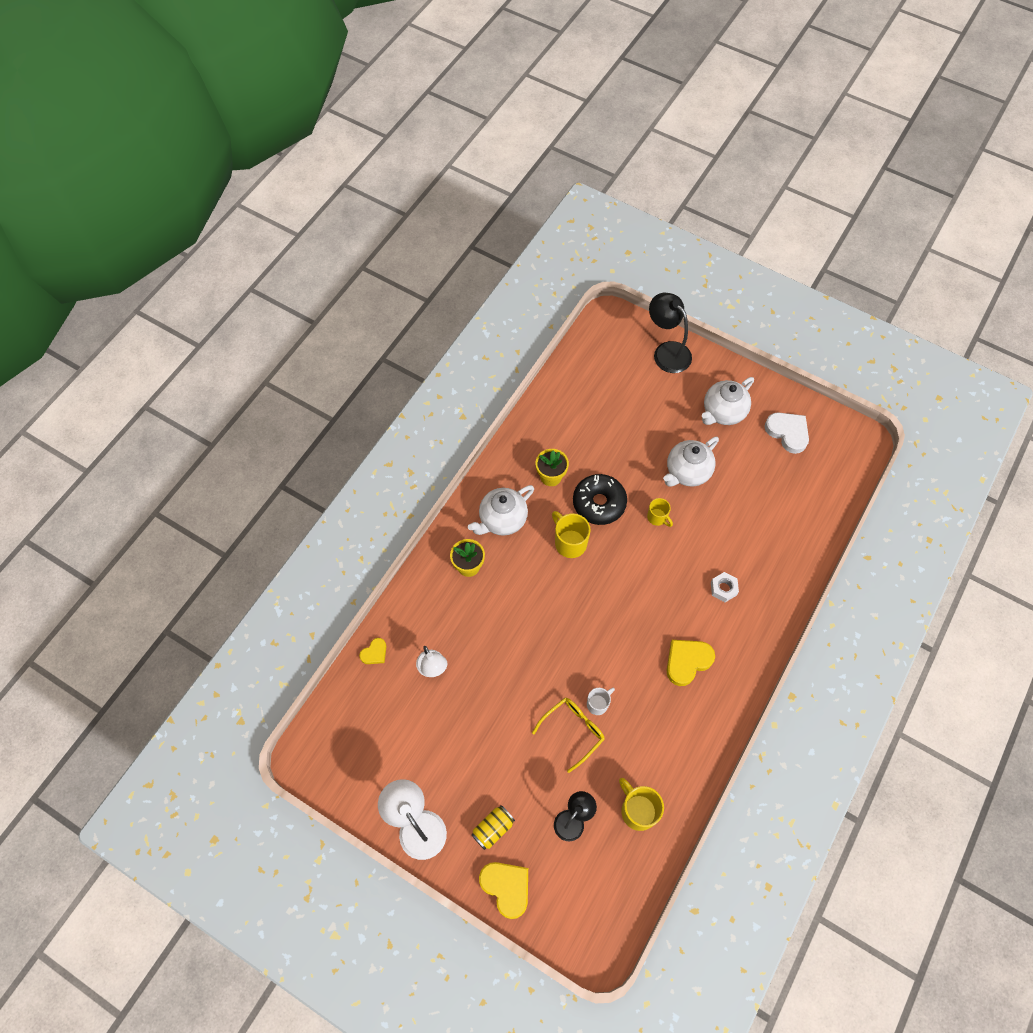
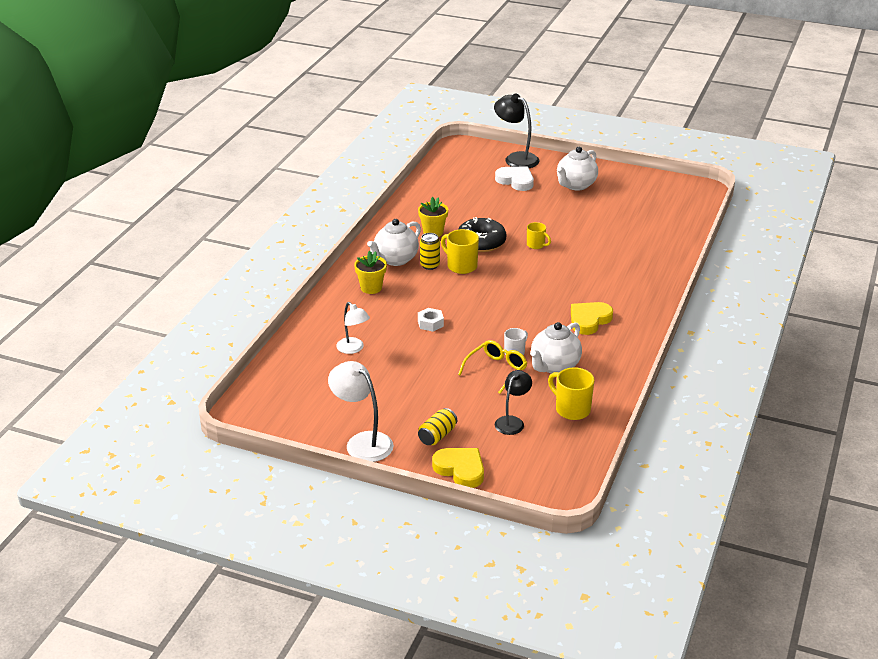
camera: 10 degrees left, 30 degrees down
yellow heart [359,638,386,664] -> none
white teapot [663,437,719,487] -> white teapot moved to [530,322,582,374]
white nut [711,572,739,602] -> white nut moved to [418,308,444,332]
white heart [764,412,809,454] -> white heart moved to [495,166,534,191]
none -> yellow can [420,233,440,270]

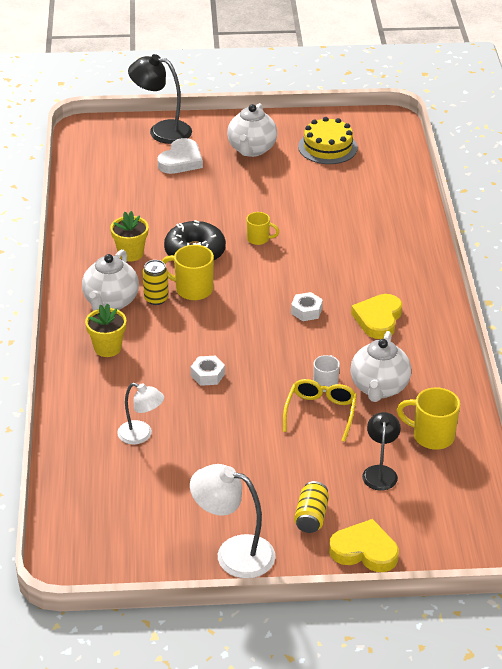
camera: 25 degrees left, 5 degrees up
white heart [495,166,534,191] -> white heart turned 105 degrees clockwise [157,138,203,174]
none -> white nut [291,292,323,321]
none -> yellow cake [298,117,358,164]

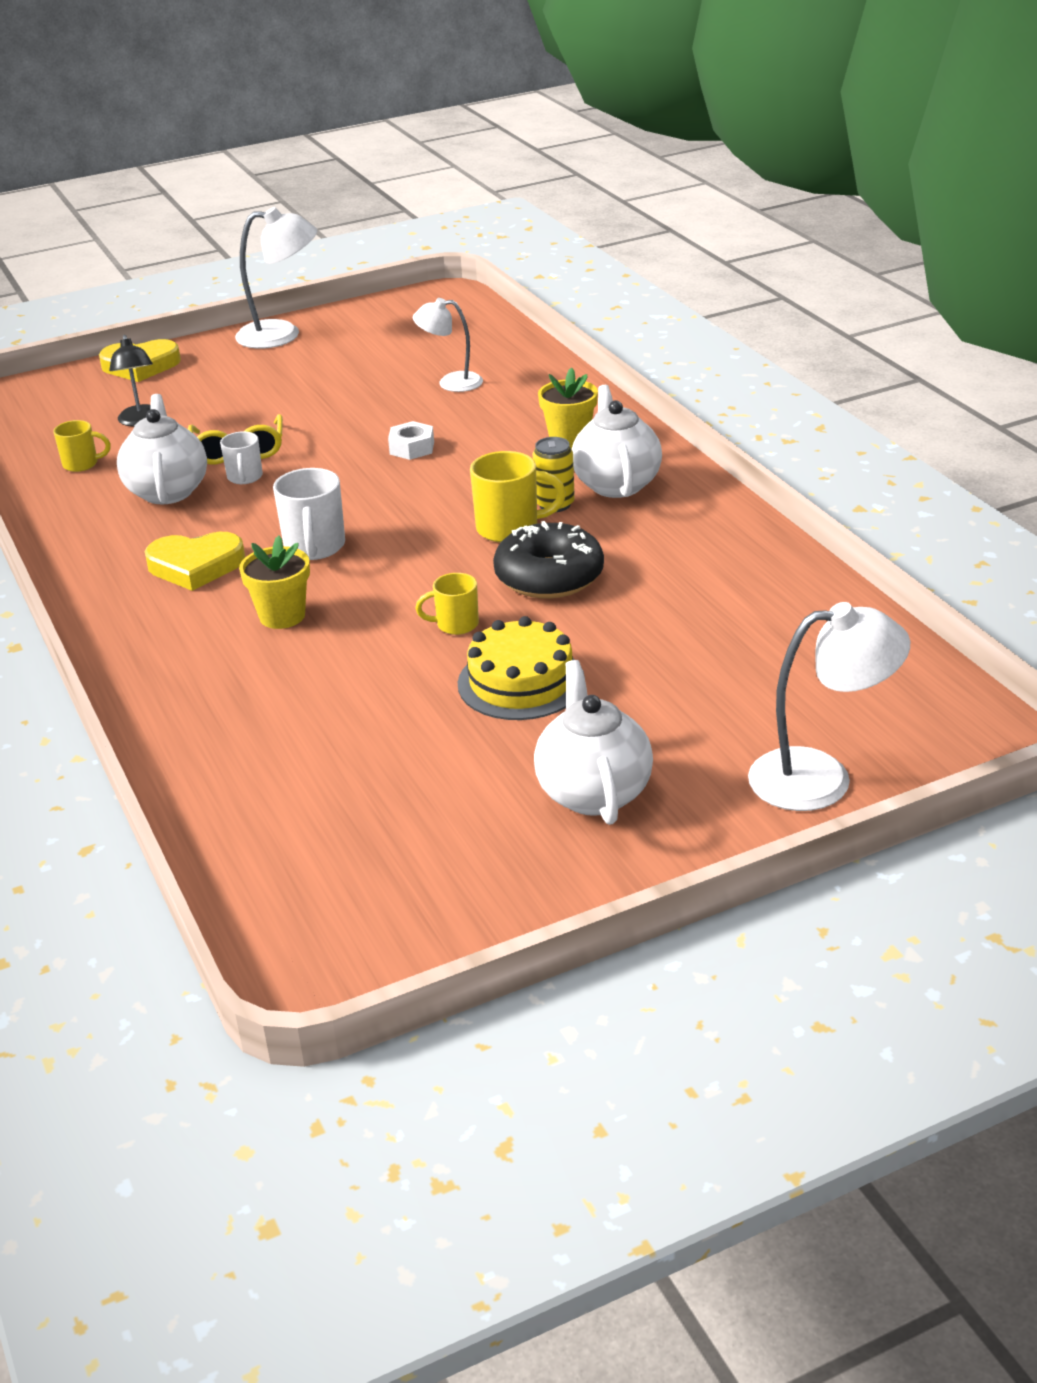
camera: 160 degrees right, 5 degrees down
yellow flower pot [110,211,149,261] -> yellow flower pot moved to [239,536,310,629]
black lamp [128,54,192,144] -> white lamp [748,602,910,811]
white heart [157,138,203,174] -> none
white nut [291,292,323,321] -> white mug [273,468,345,560]
yellow can [294,481,329,533] -> none
yellow cake [298,117,358,164] -> yellow cake moved to [458,616,585,720]
yellow heart [351,294,402,339] -> yellow heart turned 90 degrees clockwise [145,532,245,591]
yellow mug [397,387,460,450] -> yellow mug [53,420,111,472], size x0.62

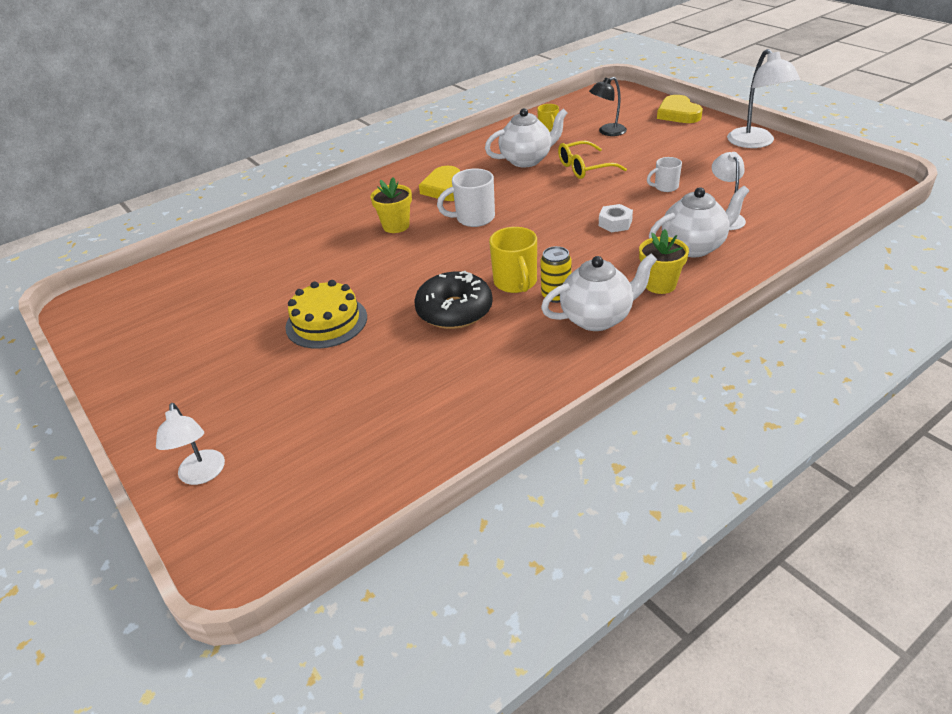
camera: 80 degrees right, 5 degrees up
white mug [220,431,263,484] -> white mug moved to [647,157,682,192]
yellow mug [415,573,479,635] -> none
white teapot [534,660,653,825] -> white teapot moved to [649,186,749,257]
white lamp [748,602,910,811] -> white lamp [156,403,225,485], size x0.64

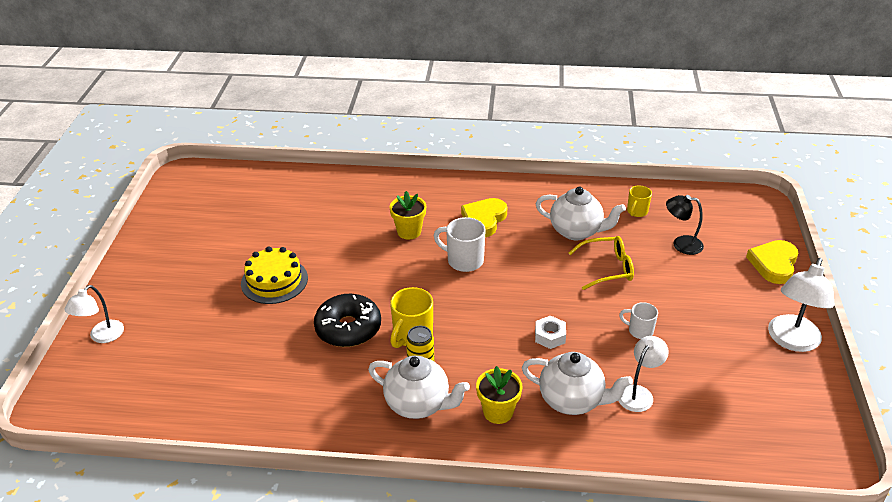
camera: 40 degrees right, 0 degrees up
yellow glasses [558,141,627,179] -> yellow glasses turned 150 degrees clockwise [569,236,634,290]

